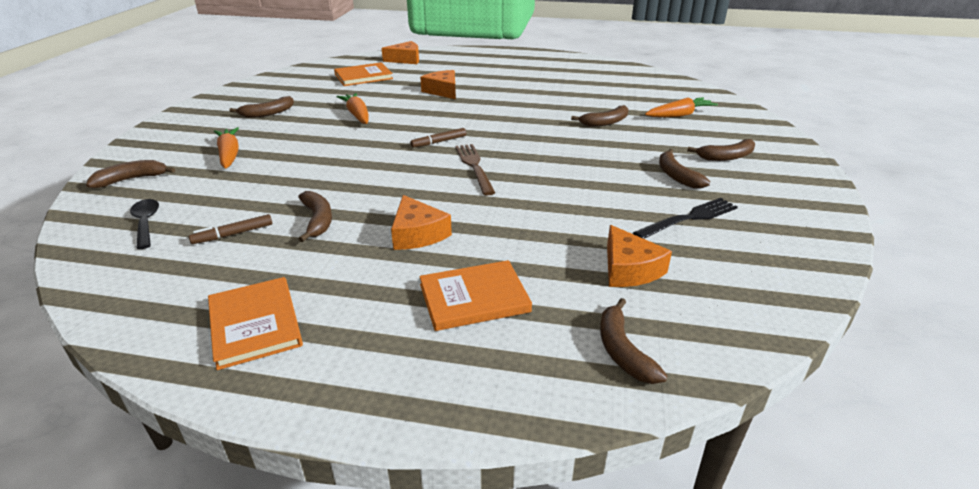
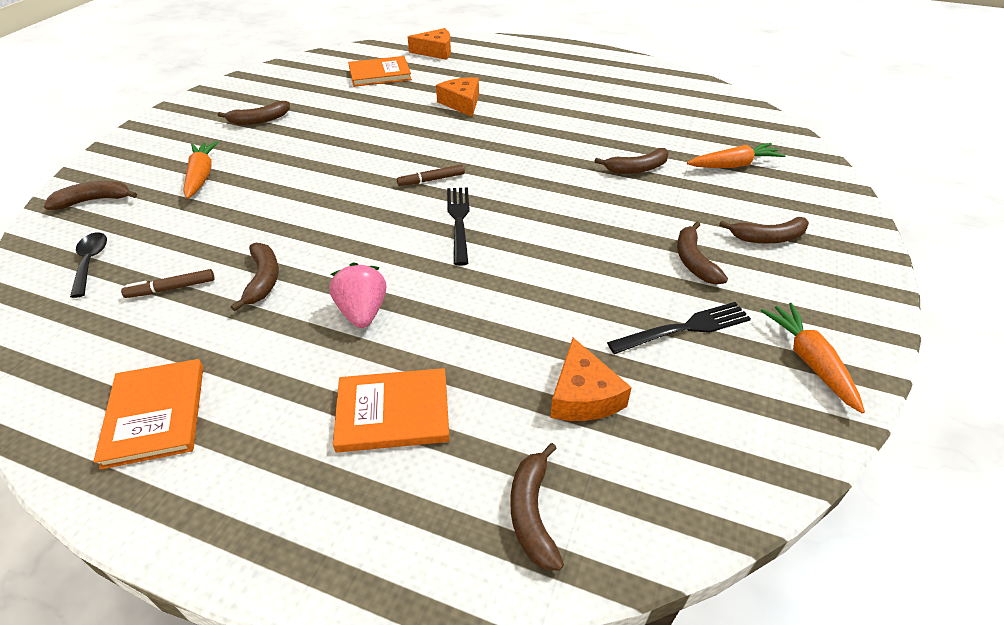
camera: 10 degrees right, 10 degrees up
orange carrot [336,93,369,124] -> orange carrot moved to [761,303,865,413]
orange cheese [391,195,452,250] -> pink strawberry [329,262,387,328]
brown fork [455,144,495,196] -> black fork [447,188,470,266]

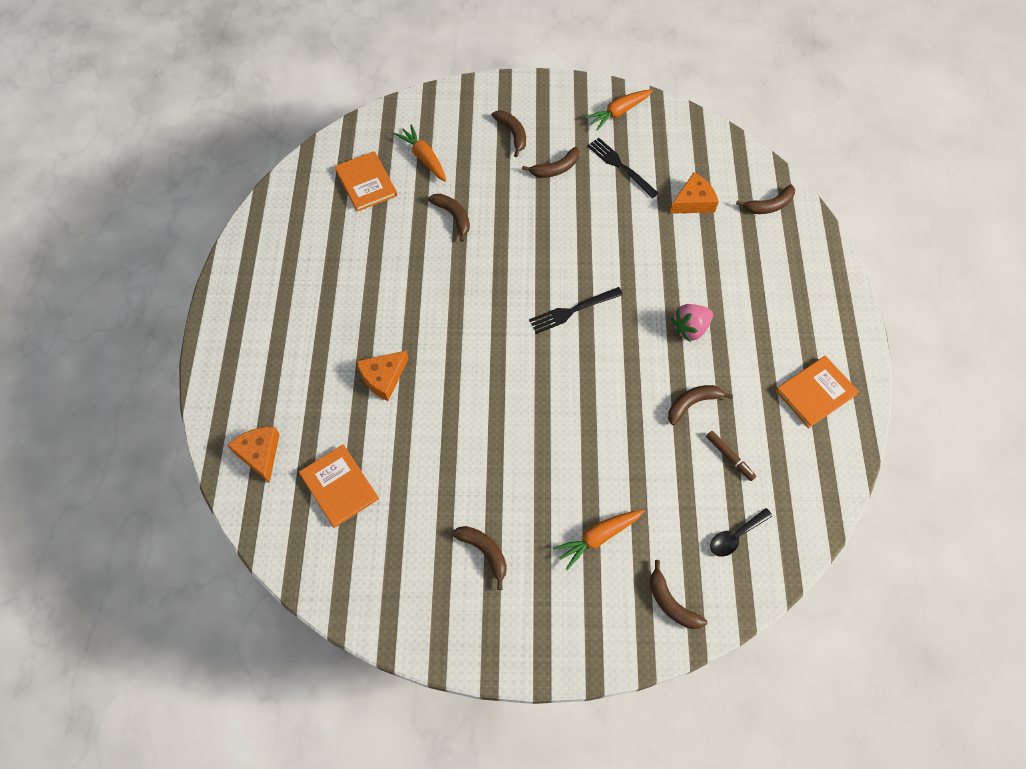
camera: 110 degrees left, 20 degrees up
orange book [333,368,450,452] -> orange book moved to [335,151,397,212]
brown marker [397,165,465,186] -> none

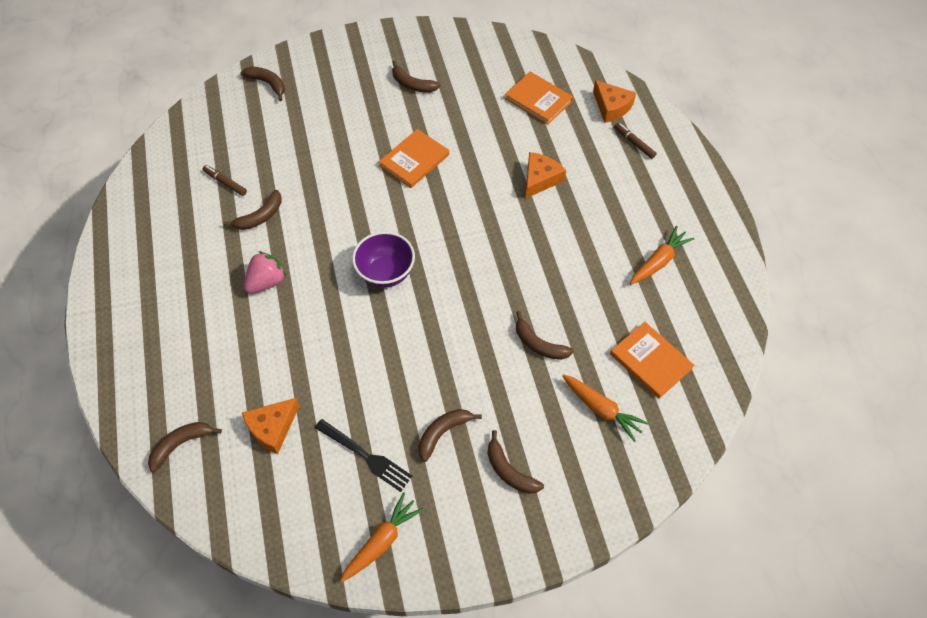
camera: 165 degrees right, 5 degrees down
black fork [529,287,623,334] -> purple bowl [352,231,415,288]
orange carrot [553,510,644,570] -> orange carrot moved to [630,226,694,284]
black spoon [710,508,773,557] -> none
orange book [776,356,859,428] -> orange book moved to [379,129,449,188]
none -> brown marker [614,123,656,159]

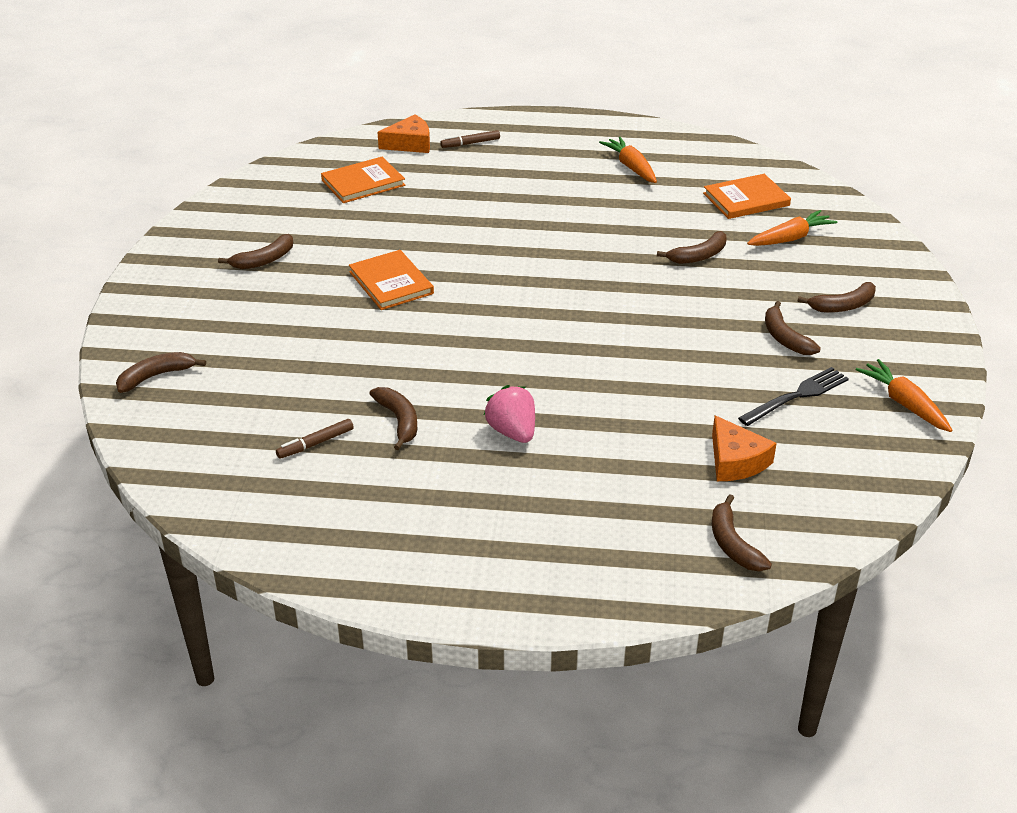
camera: 70 degrees left, 20 degrees down
purple bowl [352,231,415,288] -> none
orange cheese [525,152,566,199] -> none

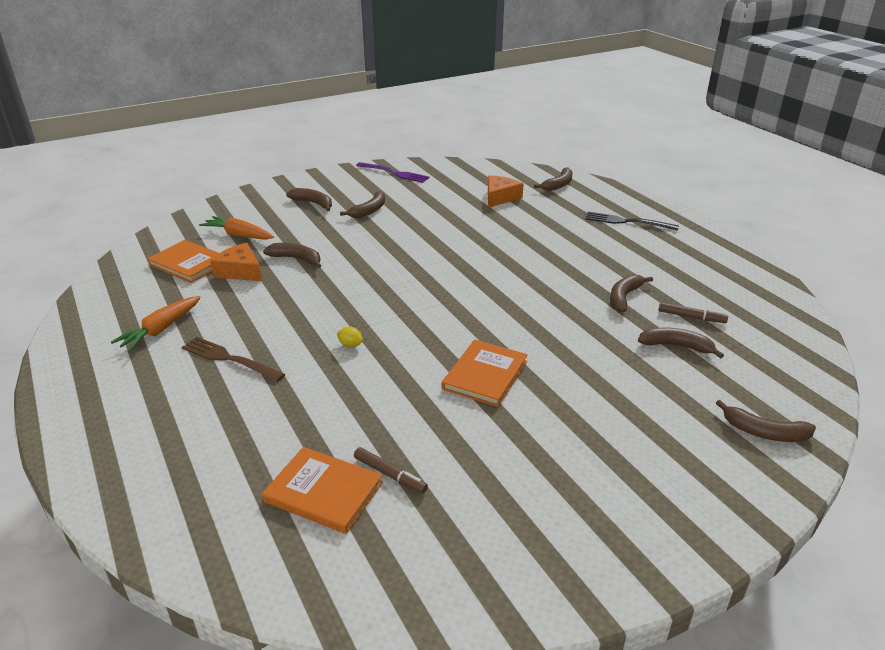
camera: 125 degrees left, 5 degrees down
brown banana [218,234,293,269] -> brown banana moved to [638,328,724,359]
orange cheese [378,115,430,153] -> orange cheese moved to [210,243,262,281]
brown marker [440,130,500,148] -> brown marker moved to [354,447,428,494]
pink strawberry [484,385,535,443] -> none
black fork [738,367,849,426] -> black fork moved to [585,212,679,231]
orange carrot [856,359,952,432] -> purple fork [356,162,430,183]
none -> brown fork [182,337,285,382]
none -> yellow lemon [337,326,363,348]

